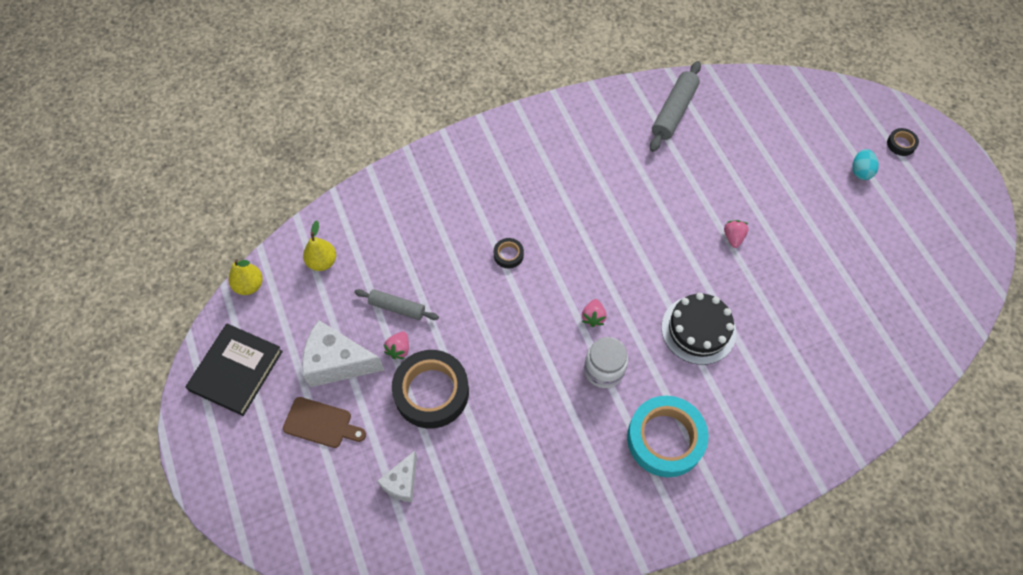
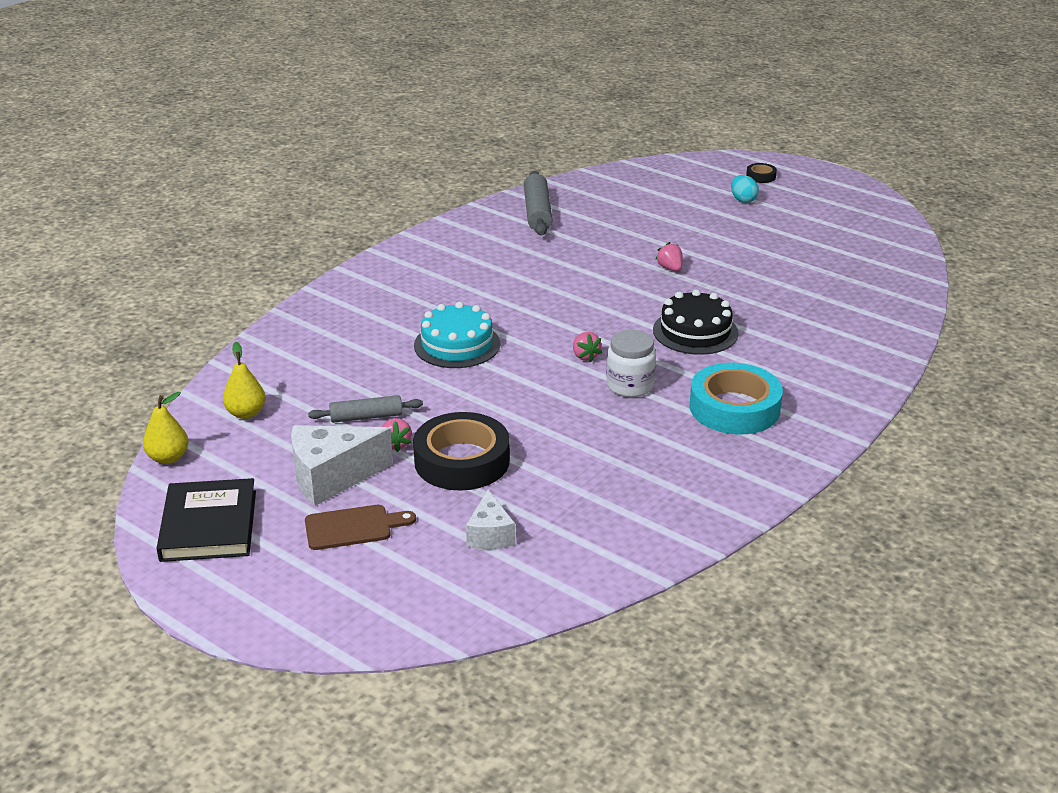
camera: 30 degrees left, 30 degrees down
black tape [494,238,524,269] -> turquoise cake [414,302,500,368]

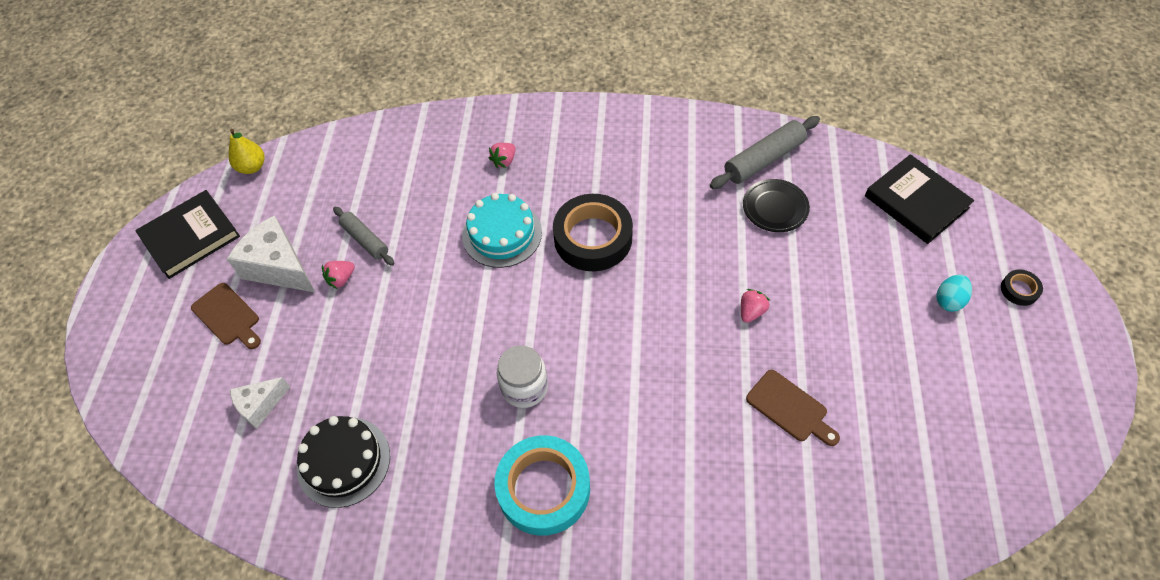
camera: 60 degrees right, 25 degrees up
yellow pear [223,342,266,419] -> none
black tape [413,412,510,491] -> black tape moved to [553,194,633,271]
pink strawberry [573,332,602,362] -> pink strawberry moved to [489,143,516,168]
black cake [653,289,739,355] -> black cake moved to [297,416,390,508]
none -> black plate [743,179,810,232]
none -> brown cutting board [746,370,840,446]
none -> black book [865,154,974,244]

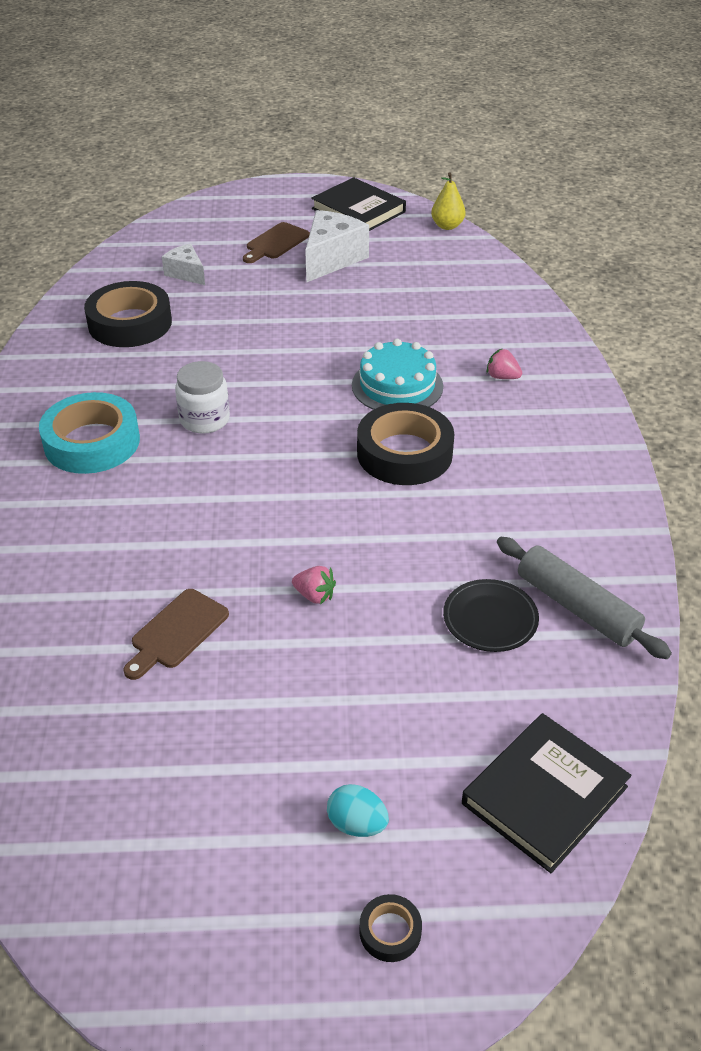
camera: 80 degrees right, 15 degrees down
black cake [297,416,390,508] -> black tape [84,281,172,347]
pink strawberry [322,261,355,289] -> none
grey rolling pin [333,207,394,266] -> none

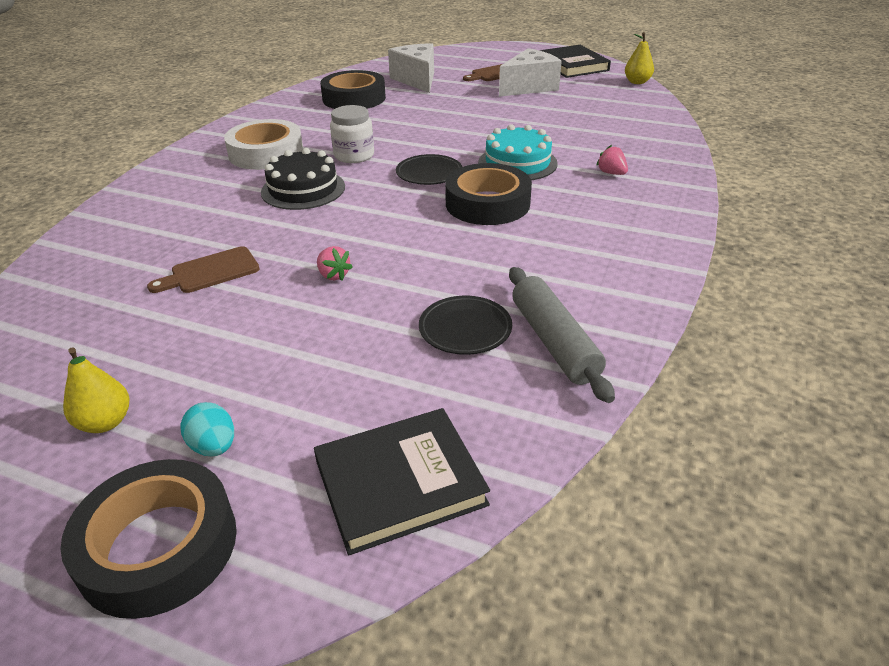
camera: 25 degrees right, 5 degrees down
turquoise tape [39,392,140,474] -> white tape [224,119,303,170]
white cheese [162,243,205,285] -> white cheese [388,43,434,93], size x1.70
black tape [360,894,422,962] -> black tape [60,459,237,619], size x2.30
none -> yellow pear [63,348,129,433]
none -> black cake [261,148,345,210]
none -> black plate [396,154,462,185]

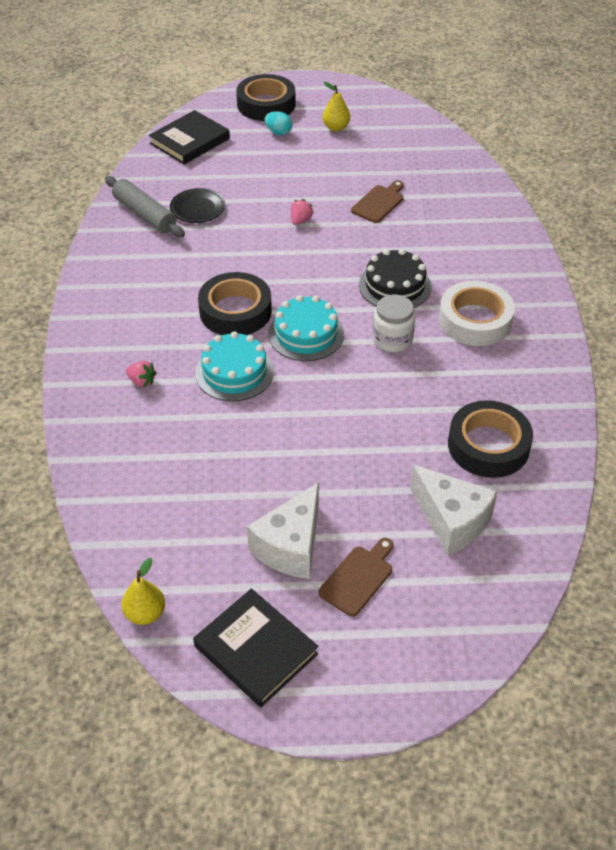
camera: 155 degrees right, 10 degrees up
pink strawberry [317,246,353,281] -> pink strawberry turned 90 degrees clockwise [291,199,314,225]
black plate [396,154,462,185] -> turquoise cake [268,295,344,361]

